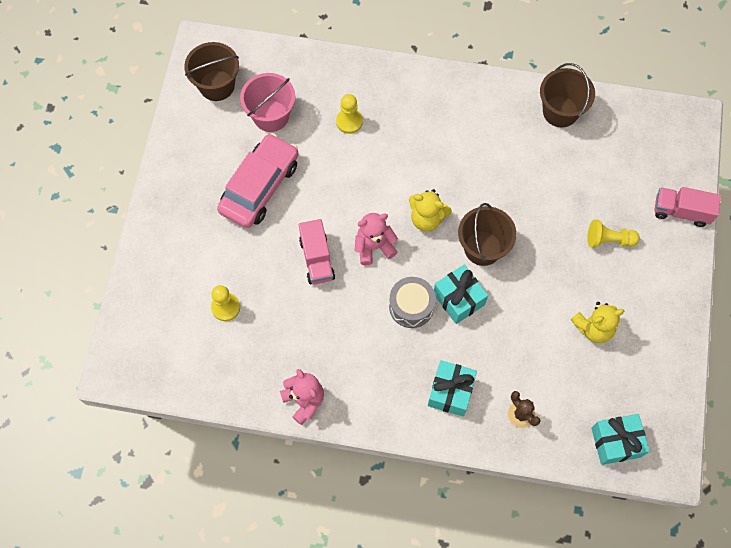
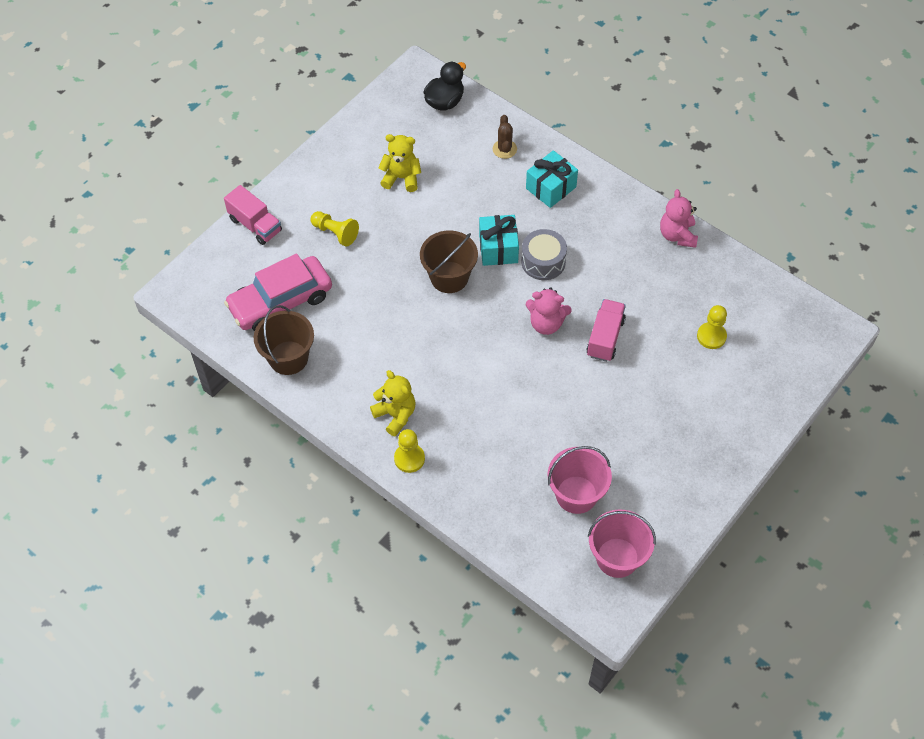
camera: 150 degrees left, 10 degrees down
brown bucket [184,42,239,101] -> pink bucket [588,510,656,578]
pink car [217,133,298,228] -> pink car moved to [224,254,332,331]
yellow pawn [336,94,363,134] -> yellow pawn moved to [394,429,425,473]
yellow teddy bear [409,189,452,231] -> yellow teddy bear moved to [370,370,416,437]
turquoise gift [591,414,649,465] -> black duck [424,61,466,110]

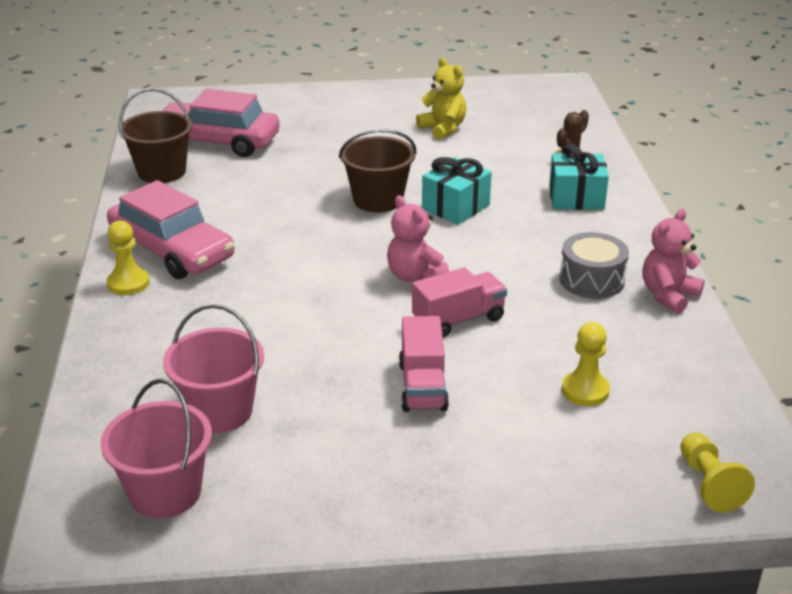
camera: 45 degrees right, 25 degrees down
pink truck [224,185,282,245] -> pink truck moved to [399,316,449,412]
yellow pawn [310,211,359,247] -> yellow pawn moved to [680,433,755,512]
yellow teddy bear [370,370,416,437] -> pink car [107,180,235,279]
black duck [424,61,466,110] -> none
grey drum [521,229,567,280] -> grey drum moved to [559,232,629,299]

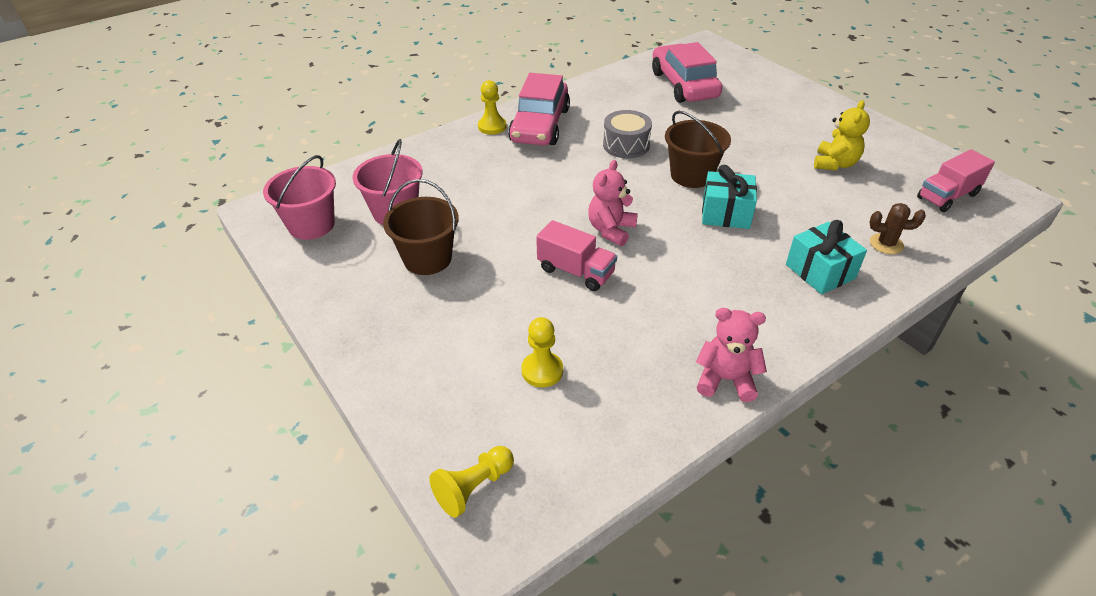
camera: 60 degrees right, 10 degrees up
brown bucket [119,88,193,183] -> brown bucket moved to [383,179,459,275]
pink truck [399,316,449,412] -> pink truck moved to [917,149,995,212]
grey drum [559,232,629,299] -> grey drum moved to [603,110,652,158]

